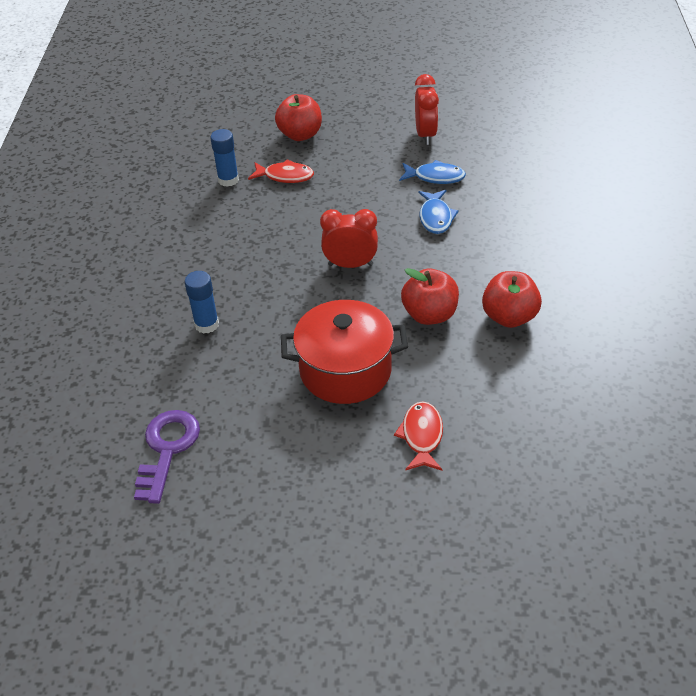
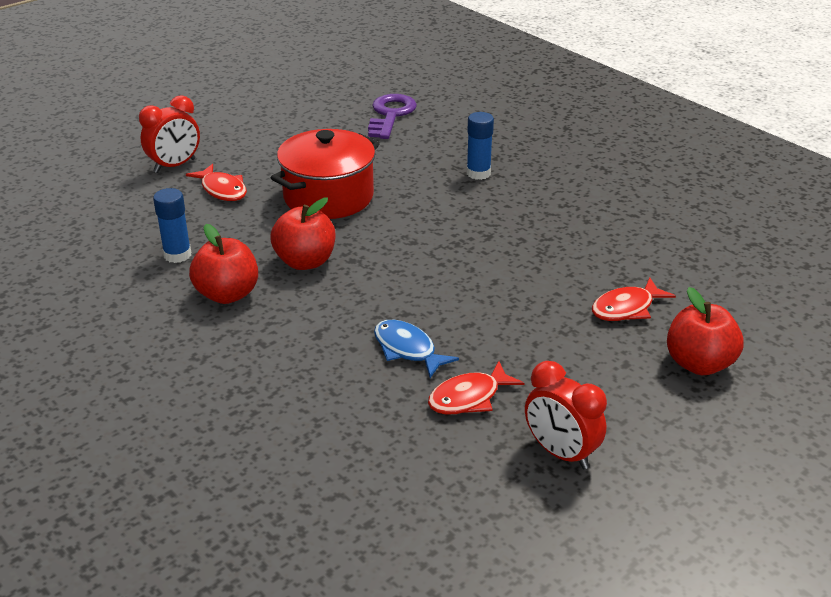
camera: 135 degrees right, 10 degrees down
purple key [134,410,200,504] -> purple key turned 135 degrees counterclockwise [368,94,417,139]
blue glue stick [210,129,239,187] -> blue glue stick moved to [153,188,191,263]
red clock [320,209,378,268] -> red clock moved to [139,95,200,173]
blue fish [399,160,466,184] -> red fish [428,361,524,415]

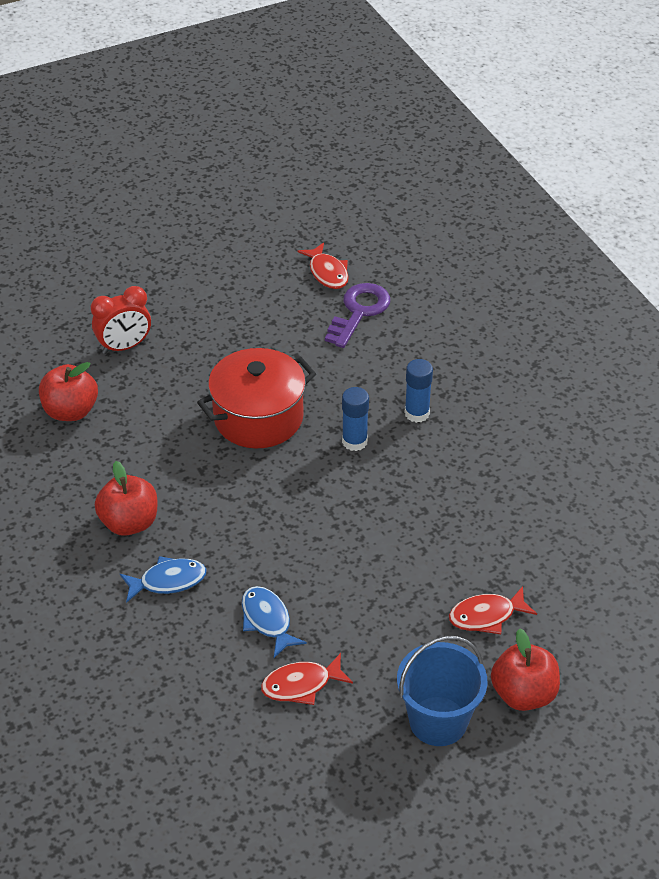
camera: 15 degrees right, 10 degrees up
blue glue stick [153,188,191,263] -> blue glue stick moved to [342,387,369,451]
red fish [186,164,247,201] -> red fish moved to [298,242,348,289]
red apple [270,197,335,270] -> red apple moved to [39,362,98,421]
red clock [525,361,607,469] -> none
none -> blue fish [120,556,206,603]
none -> blue bucket [397,636,487,746]

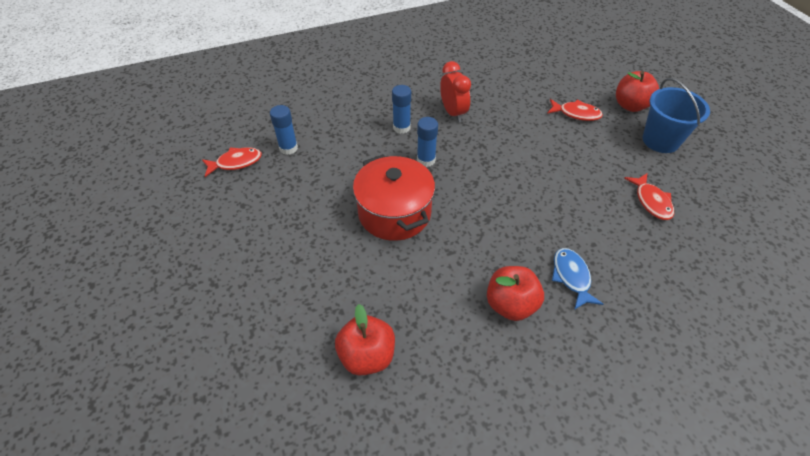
camera: 85 degrees left, 5 degrees up
red clock [91,286,151,354] -> red clock moved to [440,61,471,122]
blue fish [242,586,307,658] -> none
purple key [325,283,390,348] -> blue glue stick [270,105,298,155]
red fish [449,586,537,634] -> red fish turned 60 degrees counterclockwise [547,99,603,121]

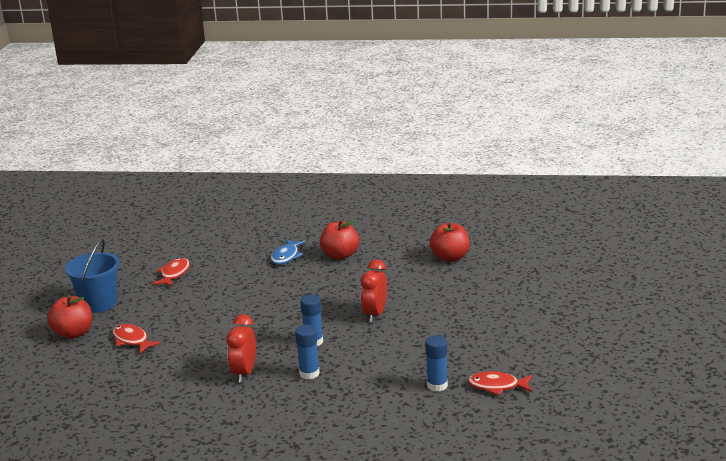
camera: 150 degrees left, 25 degrees down
red pot [353,154,435,241] -> red clock [361,260,387,323]

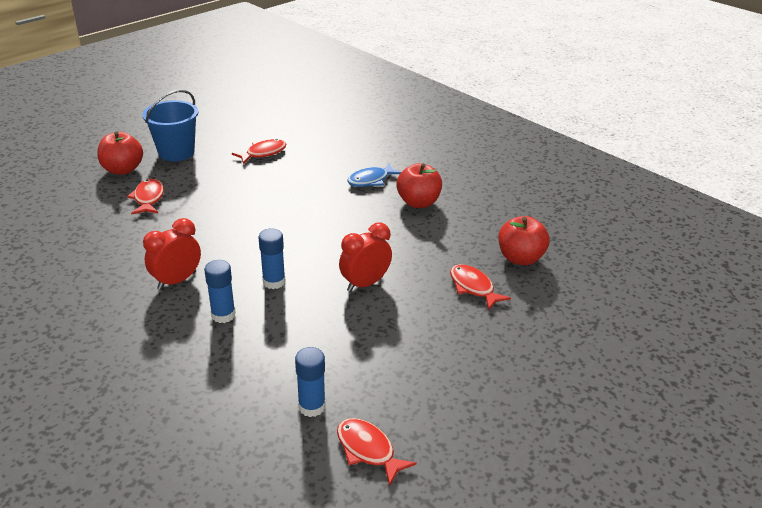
camera: 35 degrees right, 10 degrees up
none -> red fish [450,264,511,310]

